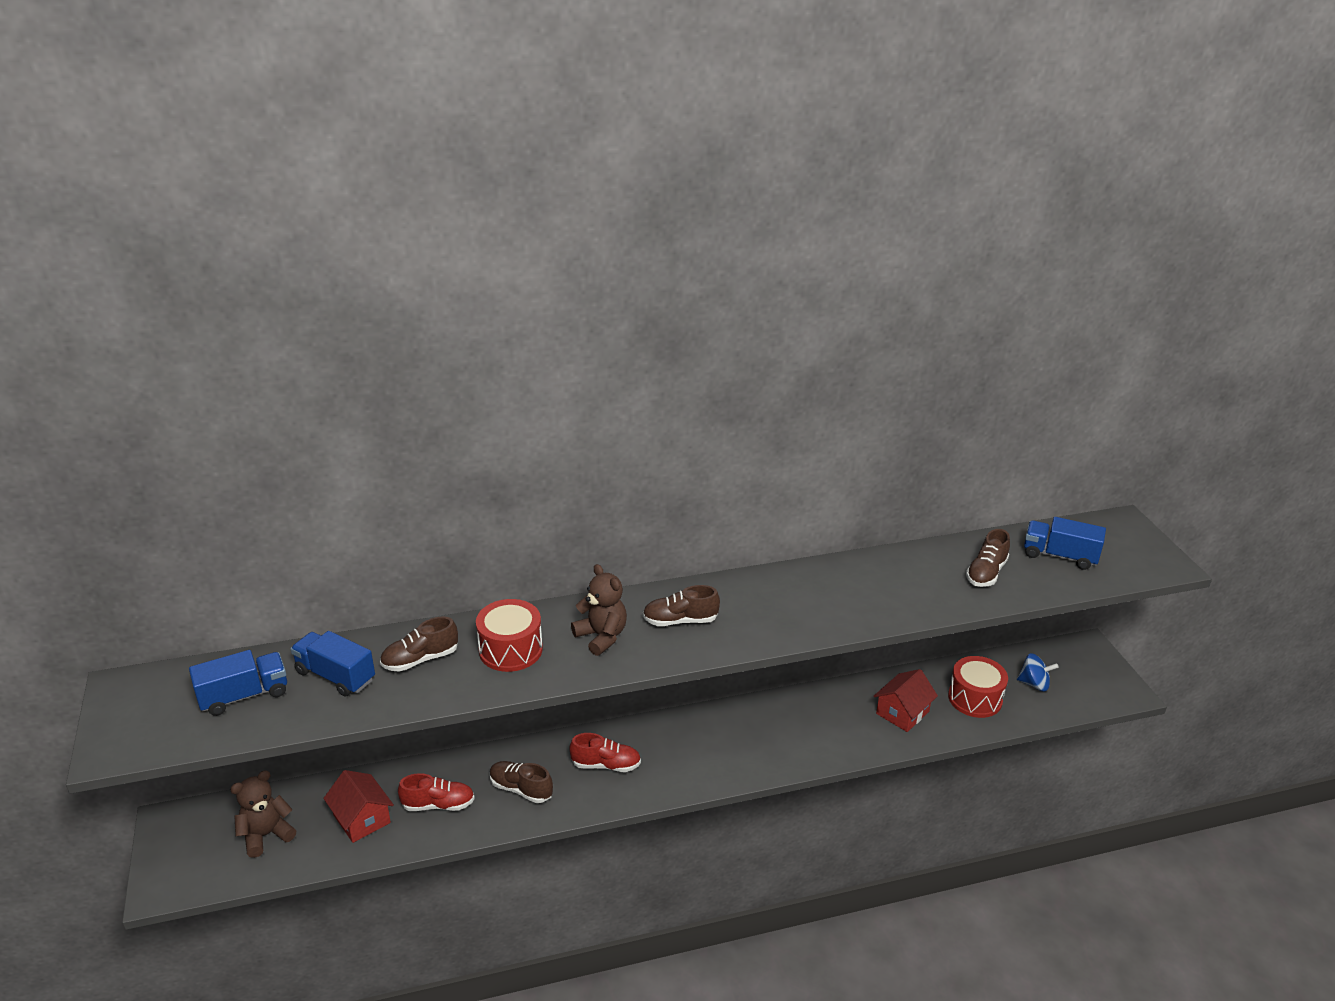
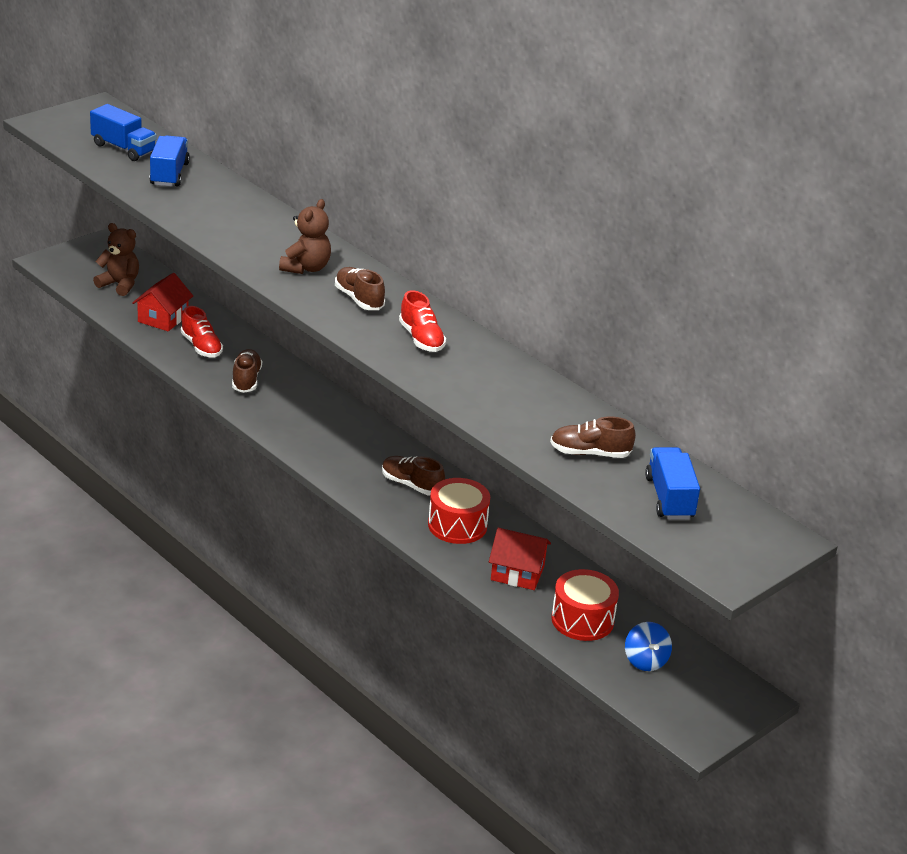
camera: 60 degrees right, 0 degrees up
brown shoe [380,617,458,672] -> brown shoe moved to [382,456,445,495]
red drum [476,599,543,672] -> red drum moved to [428,478,490,544]
red shoe [569,733,641,772] -> red shoe moved to [399,290,446,352]

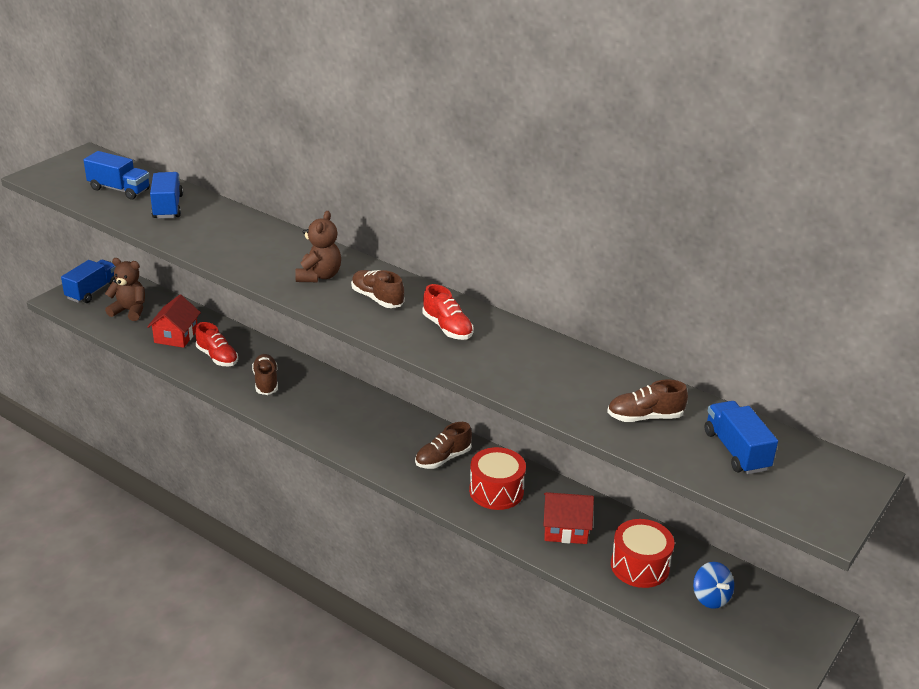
camera: 10 degrees left, 0 degrees up
brown shoe [382,456,445,495] -> brown shoe turned 60 degrees counterclockwise [415,422,472,469]
none -> blue truck [61,260,117,303]

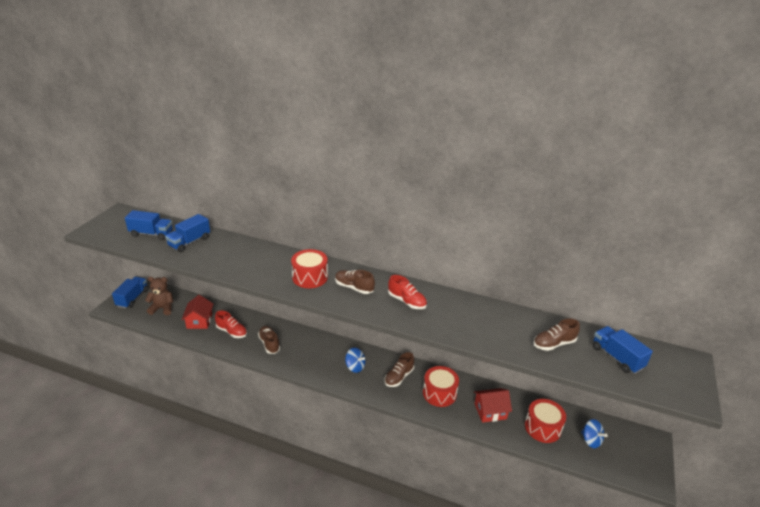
camera: 15 degrees left, 0 degrees up
blue truck [150,172,183,219] -> blue truck turned 120 degrees counterclockwise [165,214,210,252]
brown teddy bear [295,211,341,282] -> red drum [291,249,328,288]
none -> blue spinning top [345,348,365,373]

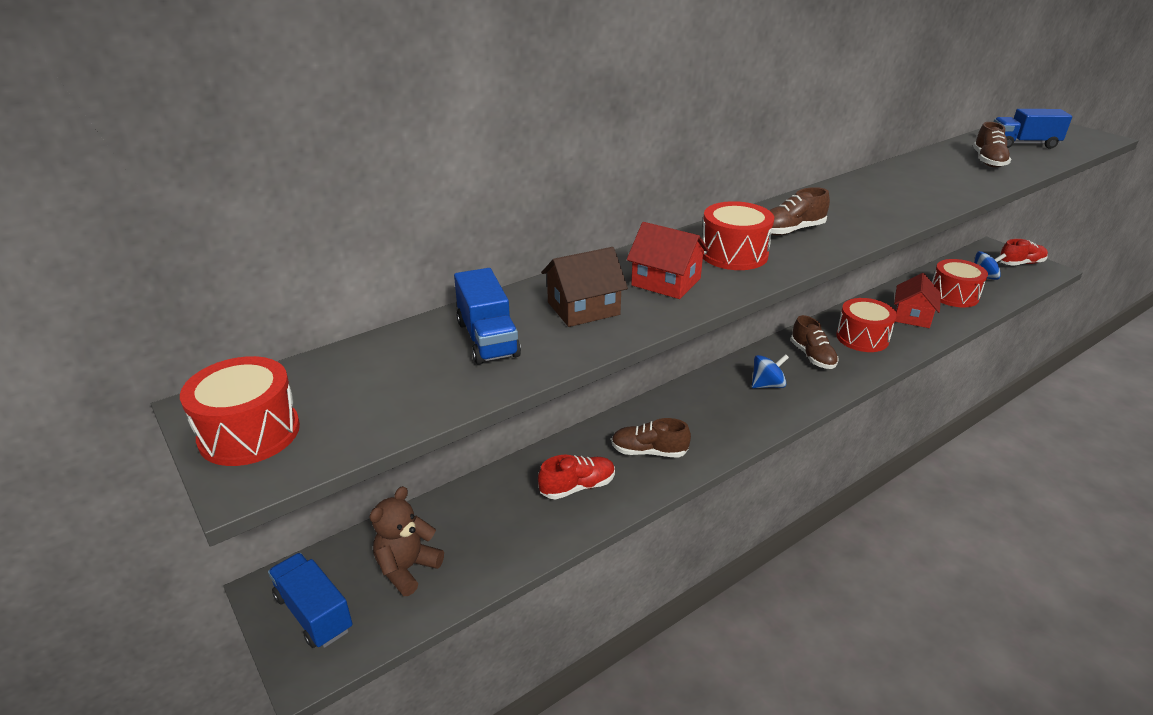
camera: 55 degrees left, 0 degrees up
blue truck [125,210,173,240] -> none
red house [181,295,213,329] -> red house moved to [627,222,709,299]
red shoe [388,275,427,309] -> red shoe moved to [1000,239,1048,266]
none -> red drum [180,356,300,466]
none -> brown house [541,247,628,327]

